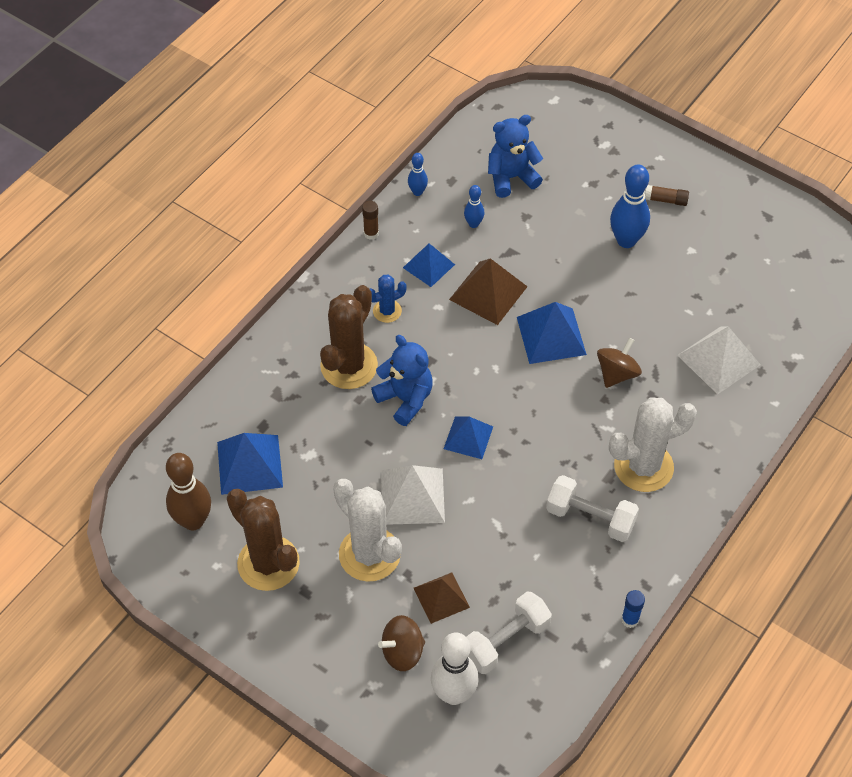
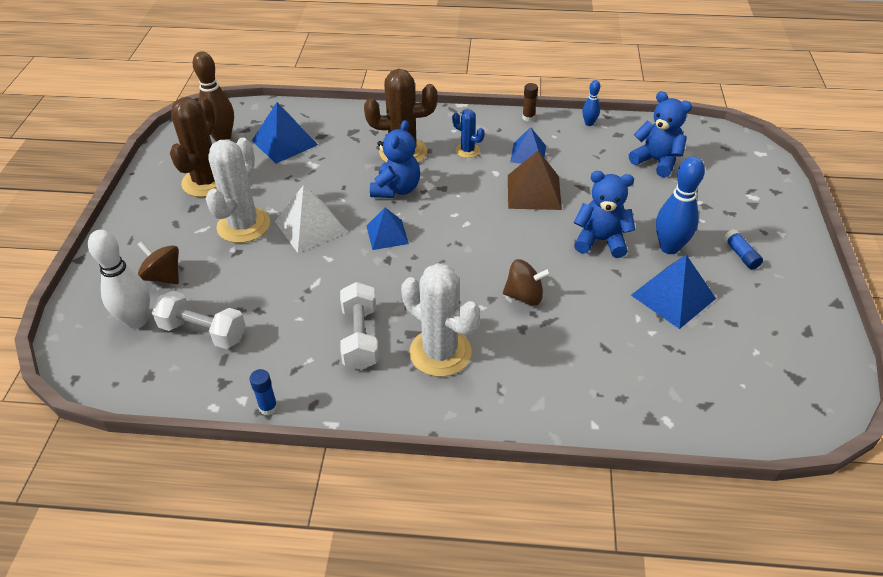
camera: 60 degrees right, 10 degrees down
brown pyramid [414,572,470,624] -> none
blue bowling pin [464,185,484,228] -> none
blue pyramid [517,302,587,364] -> blue pyramid moved to [631,255,716,329]
brown glue stick [645,185,689,206] -> blue glue stick [724,229,763,269]
white pyramid [677,326,761,395] -> none
none -> blue teddy bear [574,171,635,258]

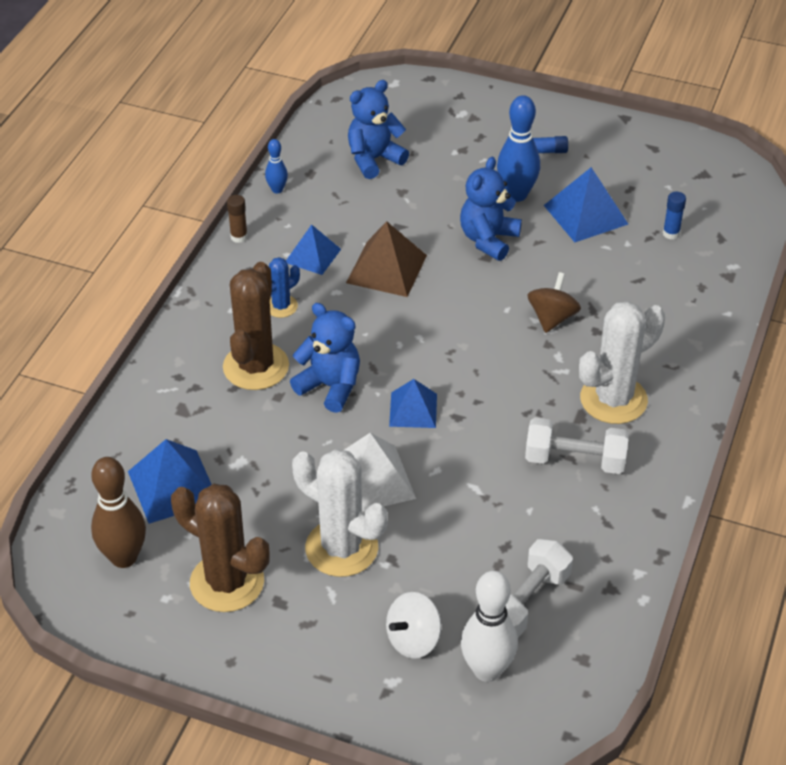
camera: 75 degrees left, 0 degrees up
brown spinning top [137,241,179,284] -> white spinning top [386,592,441,659]
blue glue stick [249,369,278,415] -> blue glue stick moved to [663,191,686,240]

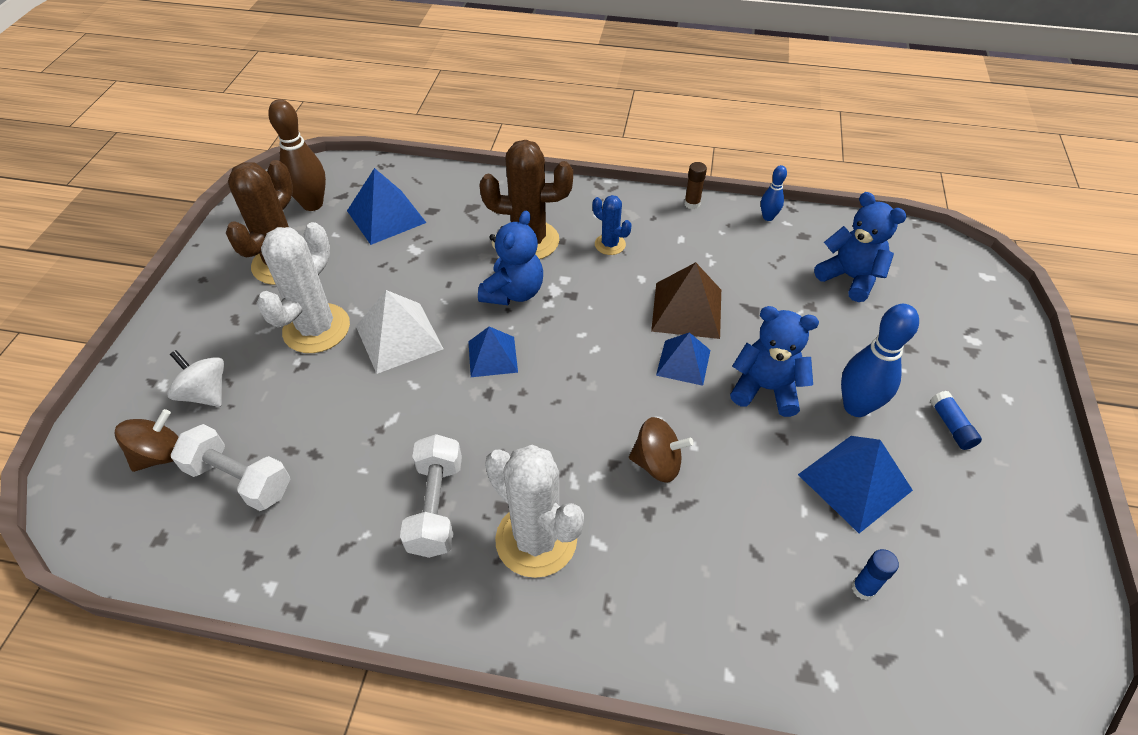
camera: 80 degrees right, 5 degrees up
blue pyramid [286,224,341,275] -> blue pyramid moved to [656,332,710,386]
white bowling pin [461,571,518,682] -> brown spinning top [115,409,178,472]

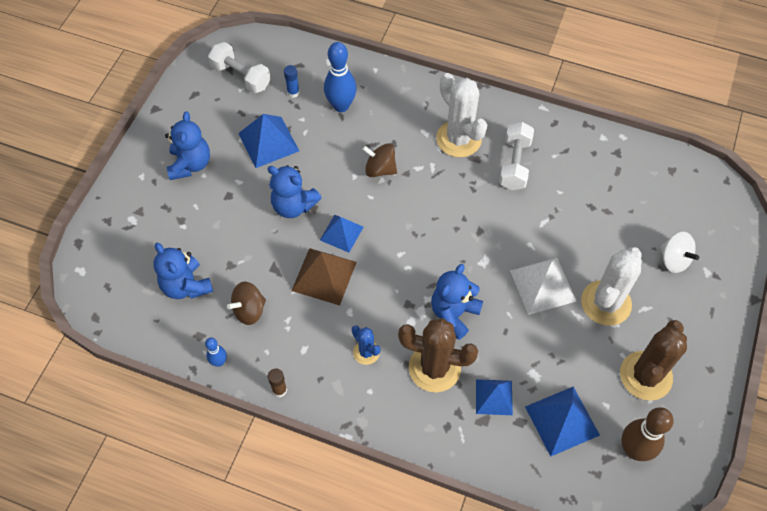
camera: 170 degrees left, 10 degrees up
brown spinning top [115,409,178,472] -> brown spinning top moved to [227,282,266,325]
white dumbbell [171,424,290,511] -> white dumbbell moved to [208,42,271,93]
blue pyramid [468,327,518,377] -> blue pyramid moved to [476,379,513,415]
blue bowling pin [841,304,919,417] -> blue bowling pin moved to [324,42,357,112]
blue glue stick [930,391,982,450] -> blue teddy bear [165,111,210,180]

